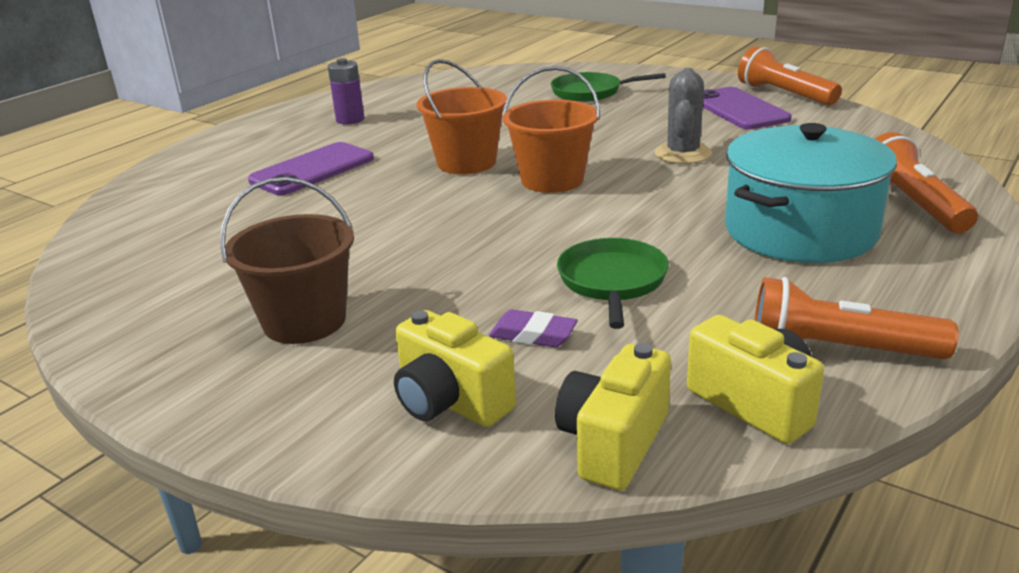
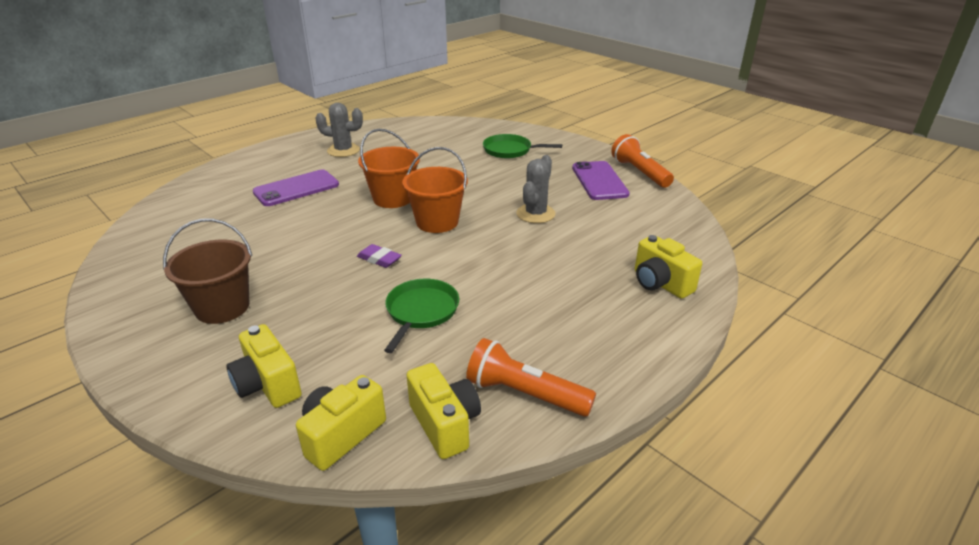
camera: 10 degrees right, 5 degrees up
purple battery [328,58,364,125] -> grey cactus [315,103,363,157]
purple eraser [489,309,578,347] -> purple eraser moved to [357,244,402,268]
turquoise pot [725,123,897,263] -> none
orange flashlight [875,132,978,233] -> yellow camera [635,235,702,299]

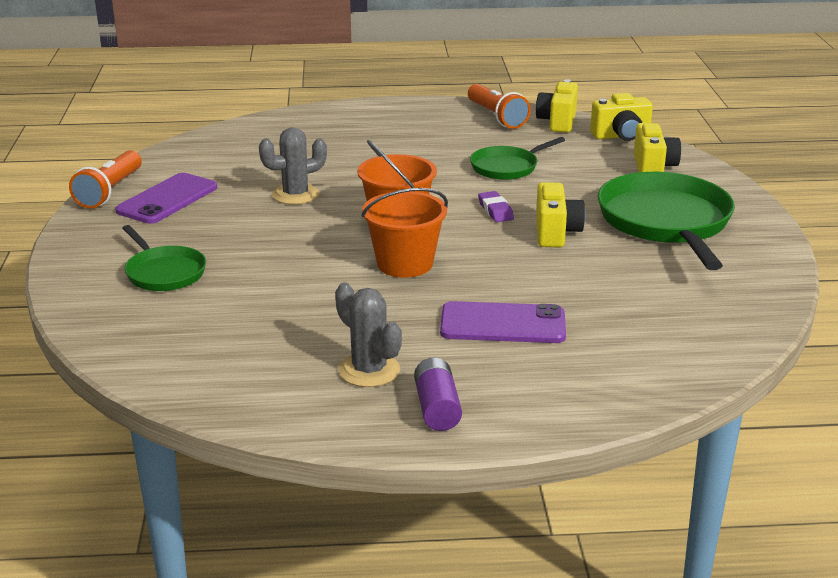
camera: 140 degrees left, 5 degrees down
brown bucket [163,219,252,324] -> green pan [598,172,735,270]
yellow camera [635,235,702,299] -> yellow camera moved to [536,182,585,247]
none -> purple battery [414,358,462,431]

